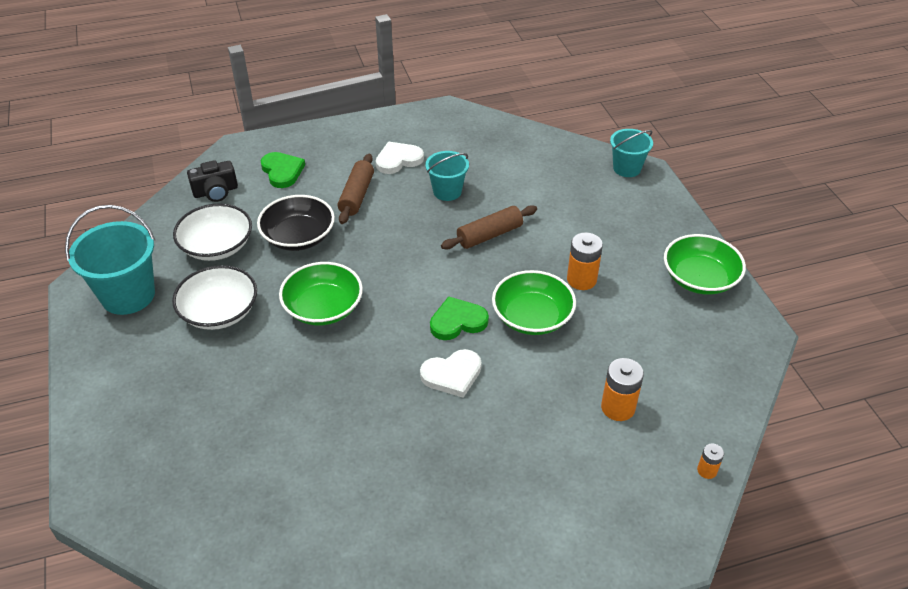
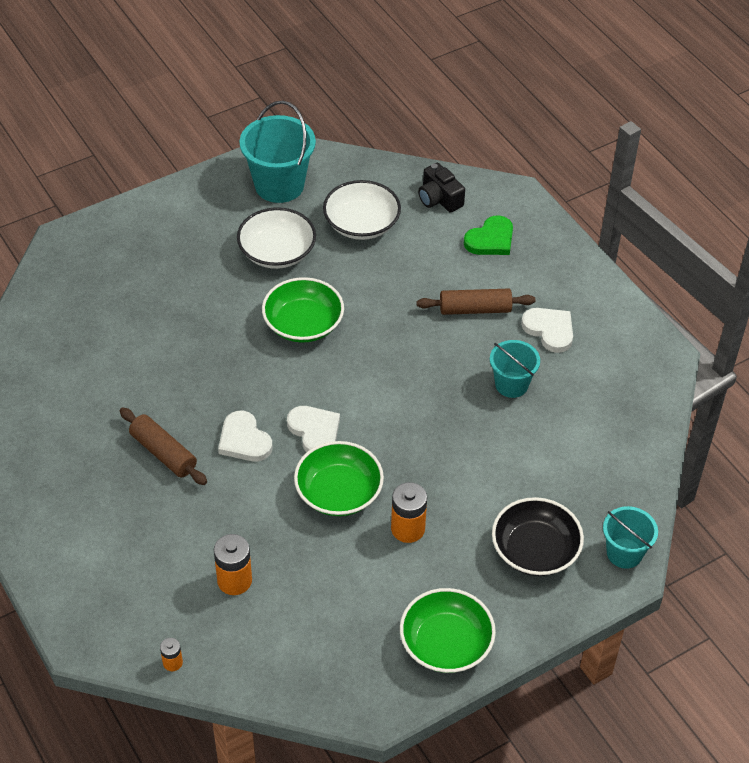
camera: 75 degrees right, 5 degrees up
black bowl [257,195,335,251] -> black bowl moved to [492,497,584,576]
green heart [430,296,489,340] -> white heart [287,406,340,452]
brown rolling pin [441,205,537,249] -> brown rolling pin moved to [119,407,207,485]

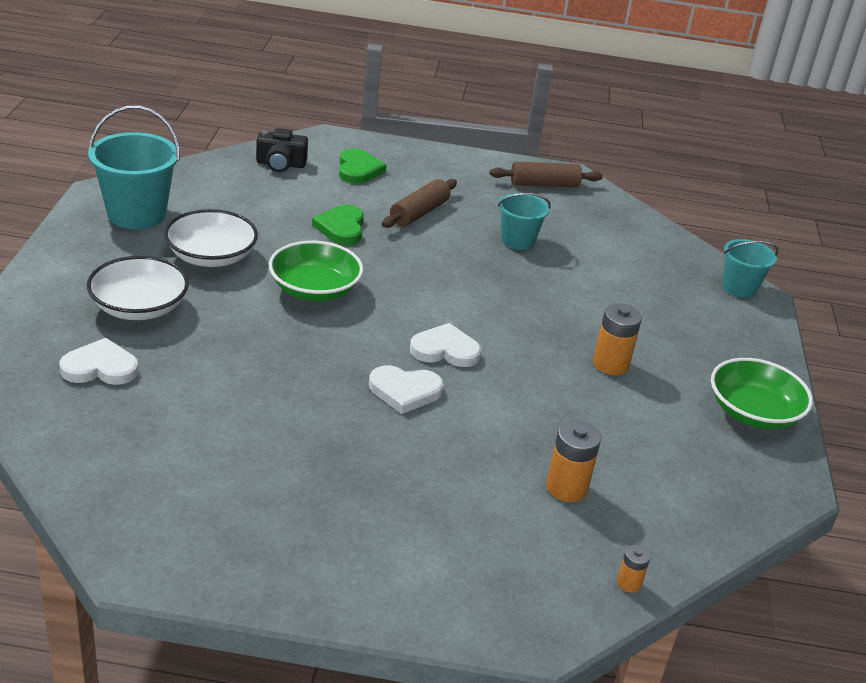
camera: 55 degrees left, 15 degrees down
brown rolling pin [119,407,207,485] -> brown rolling pin moved to [490,162,603,187]
green bowl [294,441,384,516] -> none
white bowl [323,180,401,240] -> white bowl moved to [87,256,189,320]
black bowl [492,497,584,576] -> none
white heart [521,308,573,353] -> white heart moved to [60,338,138,385]
none -> green heart [312,205,364,245]

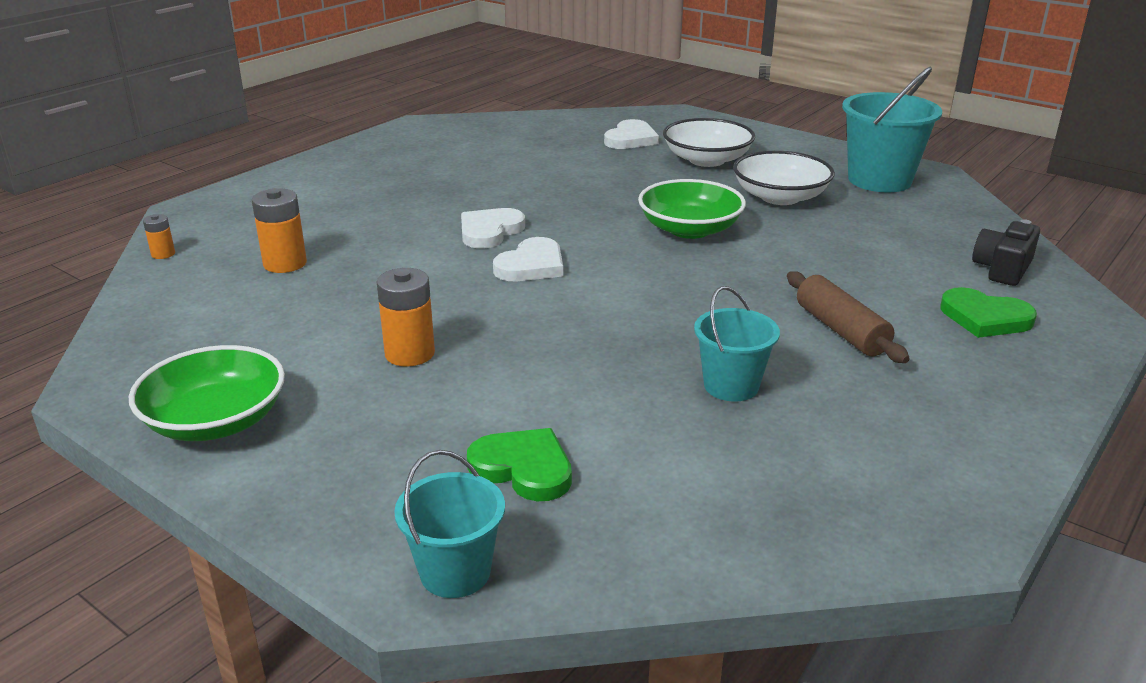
camera: 125 degrees right, 5 degrees down
green heart [312,205,364,245] -> green heart moved to [467,428,572,501]
brown rolling pin [490,162,603,187] -> none

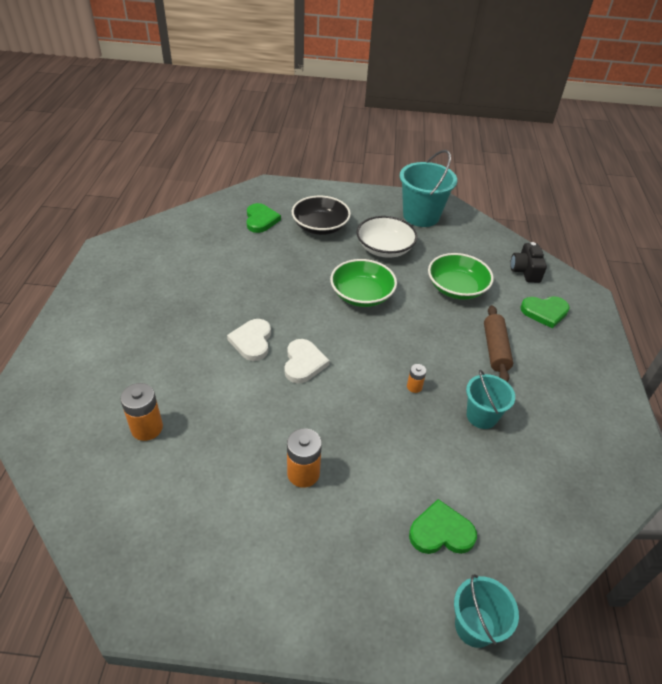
camera: 35 degrees left, 15 degrees up
green bowl [129,345,285,441] -> green bowl moved to [428,253,494,300]
orange battery [143,214,175,259] -> orange battery moved to [407,364,426,393]
white heart [604,119,659,149] -> green heart [246,203,281,233]
white bowl [663,118,755,167] -> black bowl [292,196,351,235]
brown rolling pin [787,271,910,363] -> brown rolling pin turned 60 degrees clockwise [484,305,513,382]

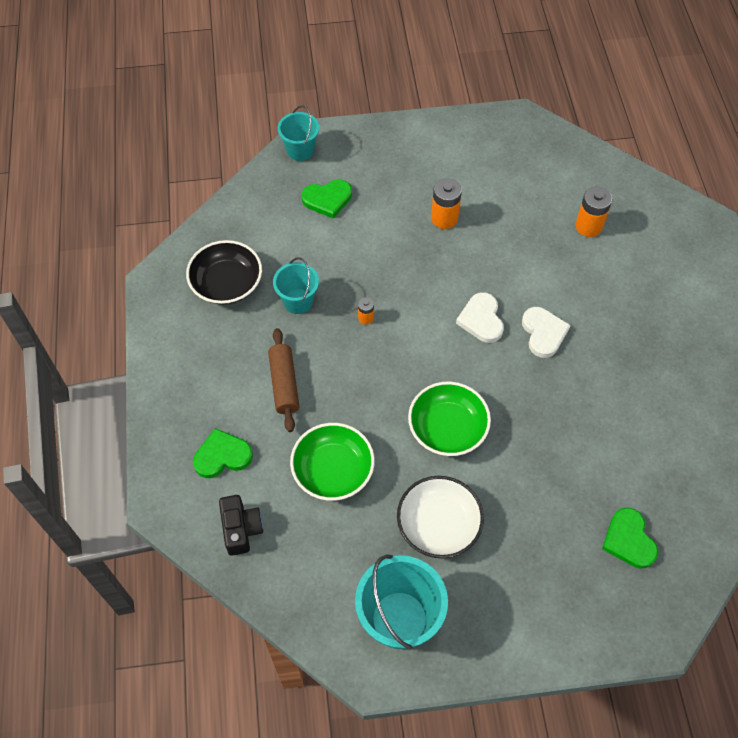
camera: 170 degrees right, 15 degrees up
black bowl [292,196,351,235] -> black bowl moved to [186,240,262,305]

